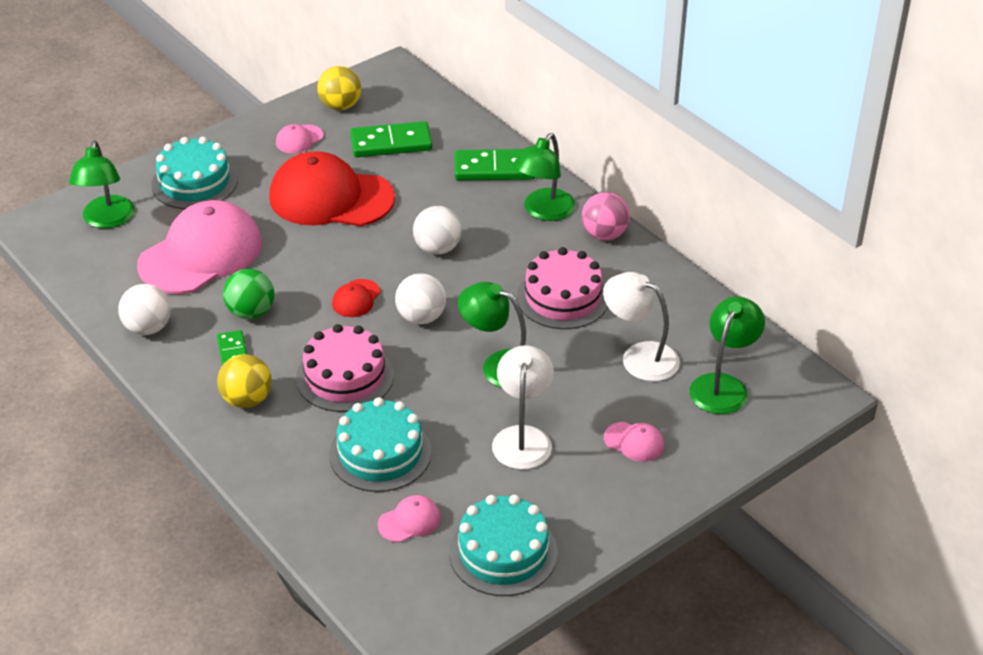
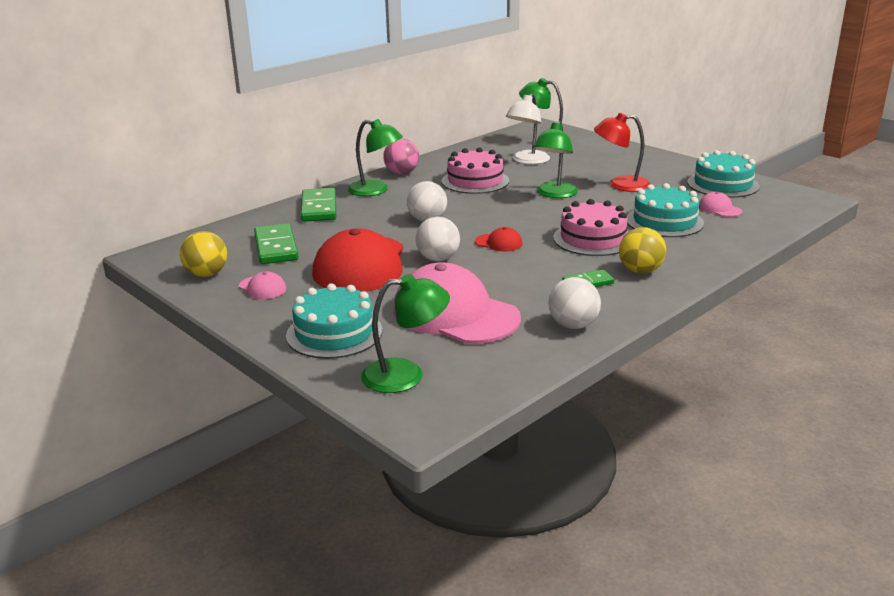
camera: 95 degrees left, 15 degrees down
green ball [223,269,274,319] -> none
white ball [395,273,446,324] -> white ball moved to [415,217,460,261]
white lamp [492,345,554,469] -> red lamp [594,113,651,192]
pink cap [604,422,664,462] -> none

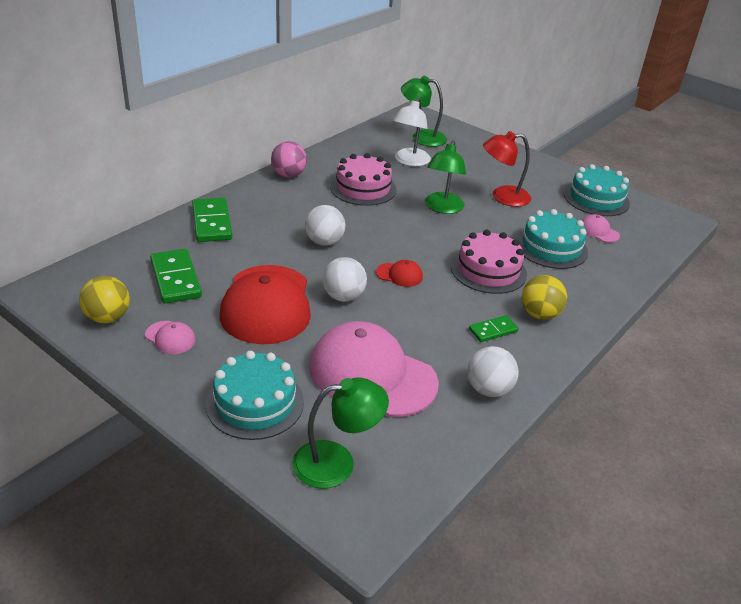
camera: 10 degrees left, 10 degrees up
green lamp [348,119,403,196] -> none

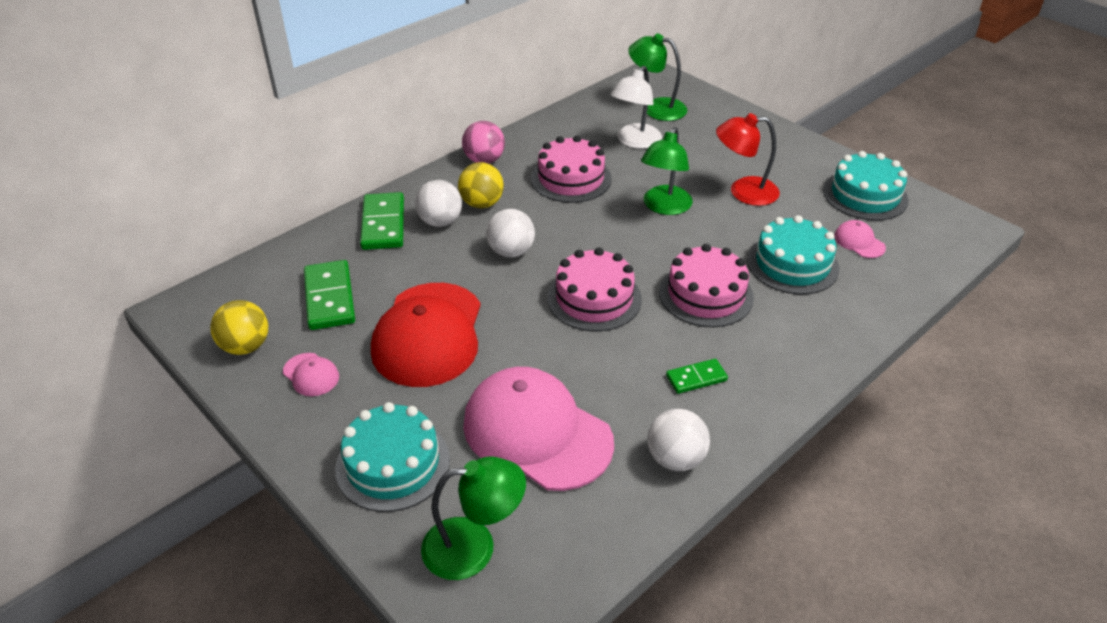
camera: 10 degrees right, 5 degrees up
white ball [322,257,367,302] -> white ball moved to [415,180,462,227]
red cap [376,260,423,287] -> pink cake [547,247,642,331]
yellow ball [522,275,567,320] -> yellow ball moved to [458,162,504,208]

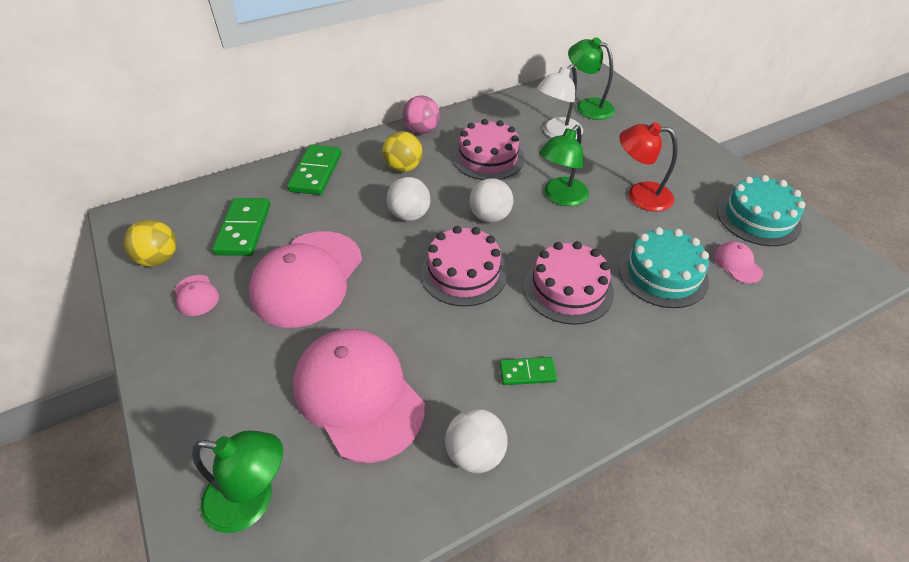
camera: 15 degrees right, 5 degrees up
turquoise cake [335,402,450,512] -> none
red cap [371,283,481,387] -> pink cap [249,231,362,328]
white ball [415,180,462,227] -> white ball moved to [470,178,513,223]

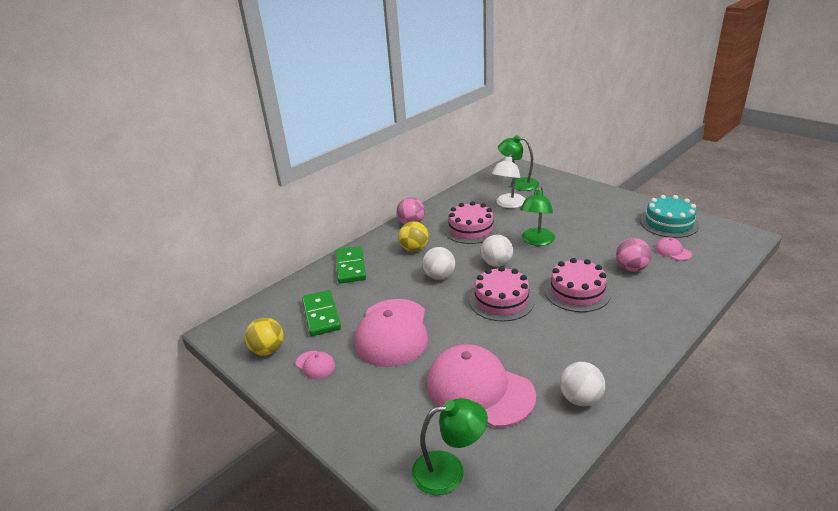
camera: 15 degrees left, 15 degrees down
green domino [500,357,557,385] -> none
red lamp [619,122,677,212] -> none
turquoise cake [619,227,709,308] -> pink ball [616,238,651,272]

